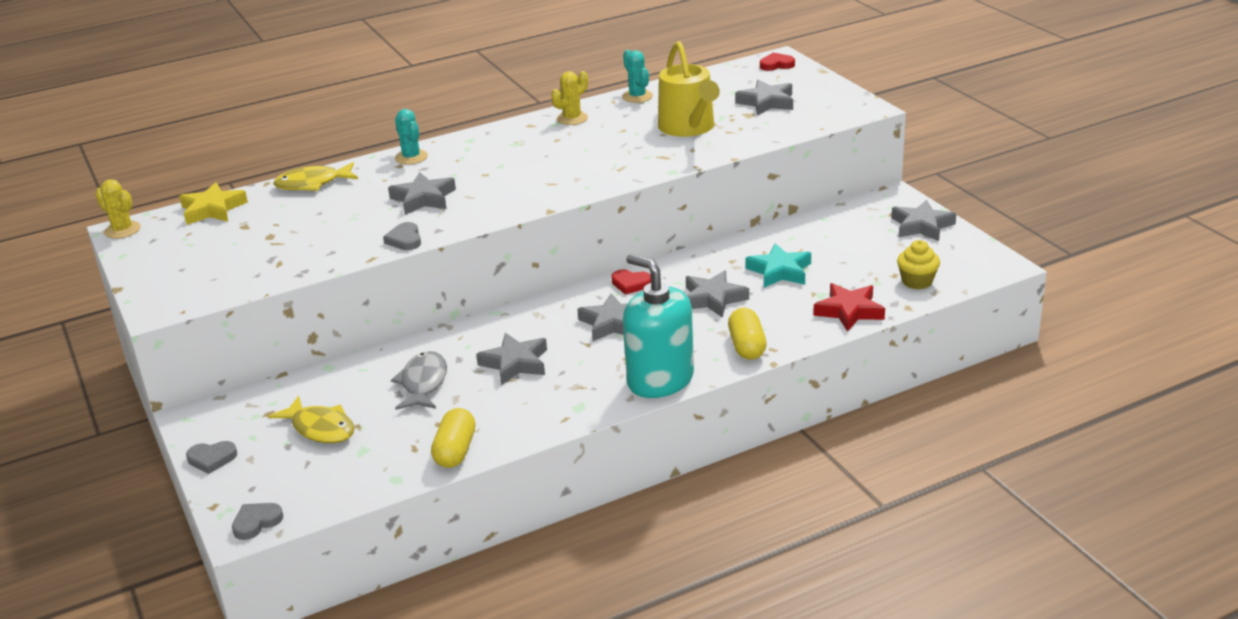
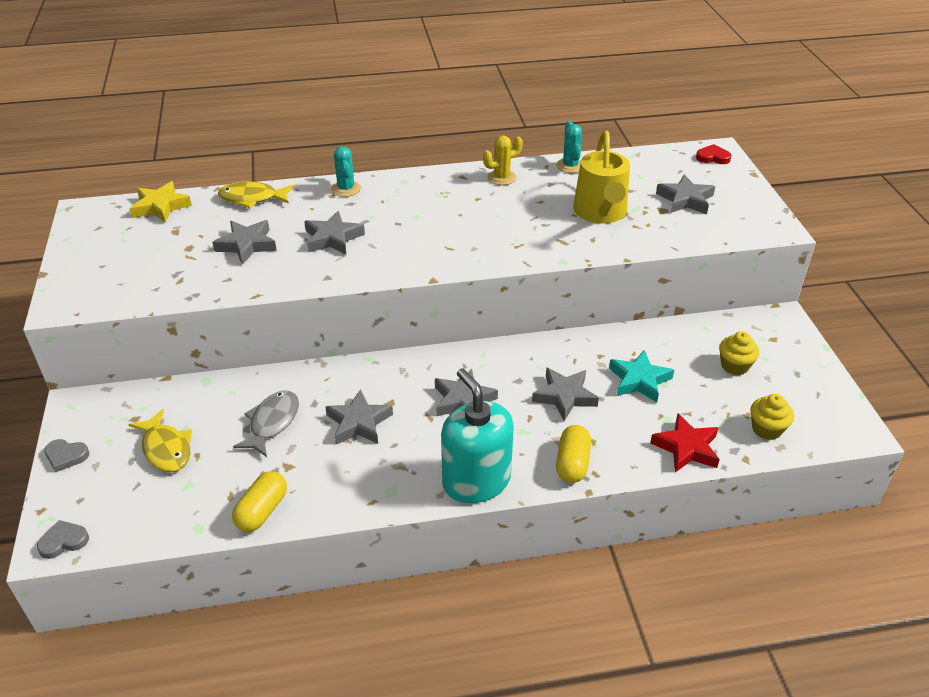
camera: 15 degrees right, 10 degrees up
yellow cactus [95,179,141,239] -> none
grey heart [383,222,421,250] -> none
red heart [611,269,651,295] -> none
grey star [892,200,956,241] -> grey star moved to [212,220,277,265]
none -> yellow cupcake [719,331,759,375]

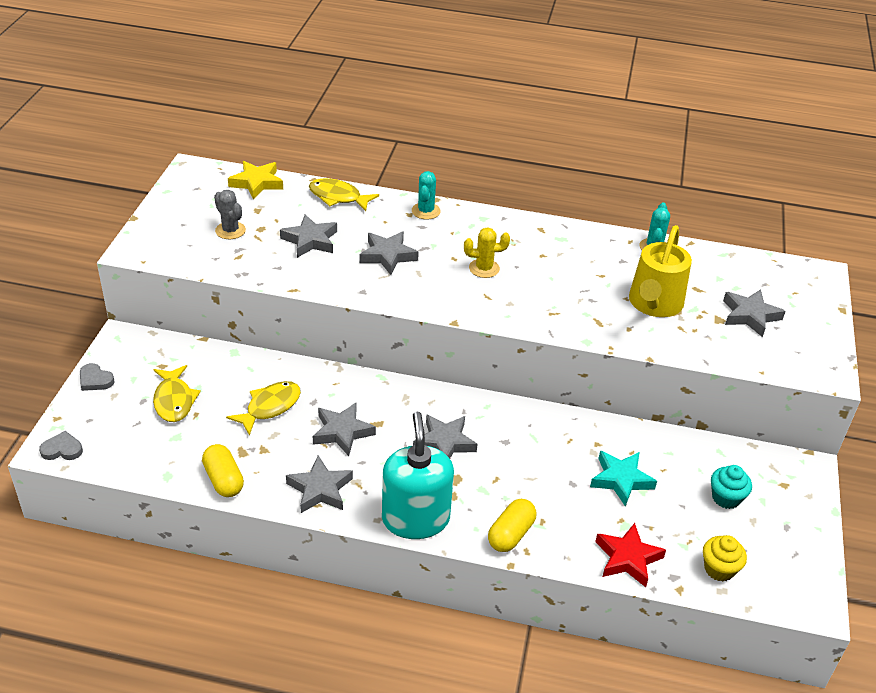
camera: 20 degrees right, 0 degrees up
yellow capsule [232,471,287,532] -> yellow capsule turned 75 degrees counterclockwise [202,444,244,497]
grey fish [233,390,299,457] -> yellow fish [226,381,301,436]
yellow cactus [483,136,523,185] -> yellow cactus moved to [464,227,510,278]
grey star [532,367,599,421] -> grey star moved to [286,456,353,513]
red heart [696,144,732,164] -> none
yellow cupcake [719,331,759,375] -> turquoise cupcake [711,465,752,509]
none -> grey cactus [214,190,246,239]

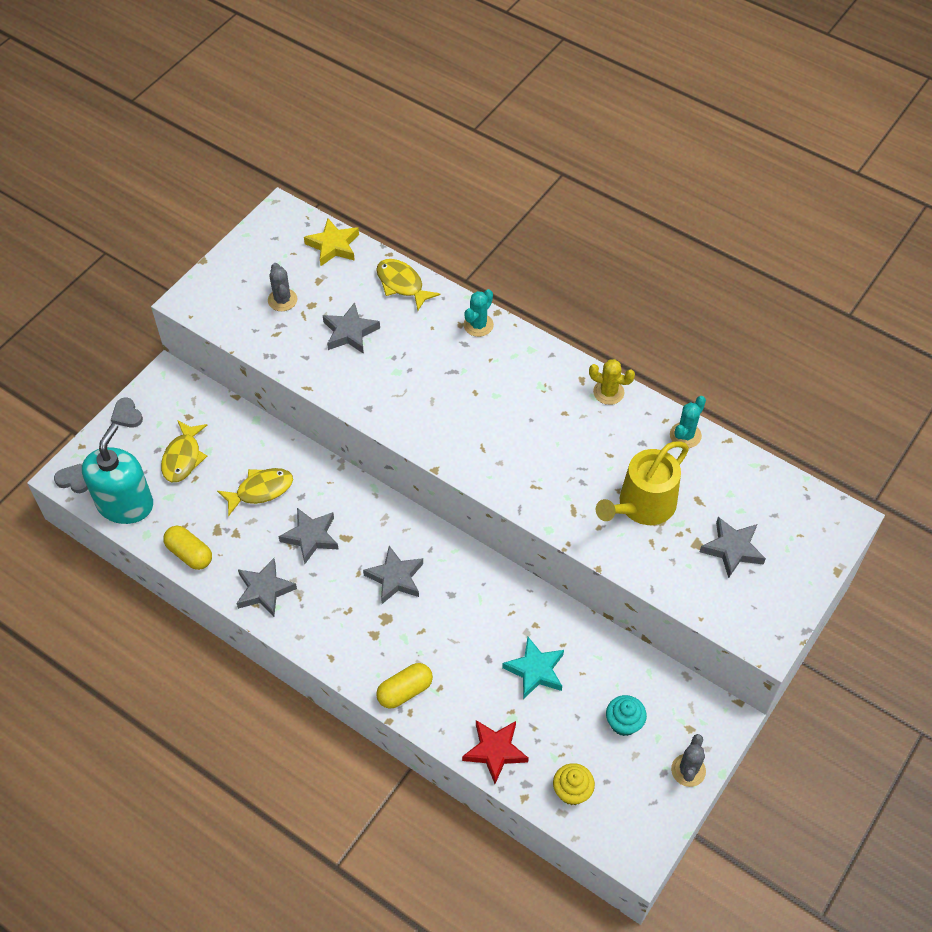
camera: 25 degrees right, 15 degrees up
yellow capsule [202,444,244,497] -> yellow capsule turned 45 degrees counterclockwise [163,526,212,570]
grey star [359,231,419,275] -> none
turquoise soap dispenser [382,412,454,539] -> turquoise soap dispenser moved to [82,423,153,524]
yellow cactus [464,227,510,278] -> yellow cactus moved to [589,359,635,405]
none -> grey cactus [671,734,706,787]

